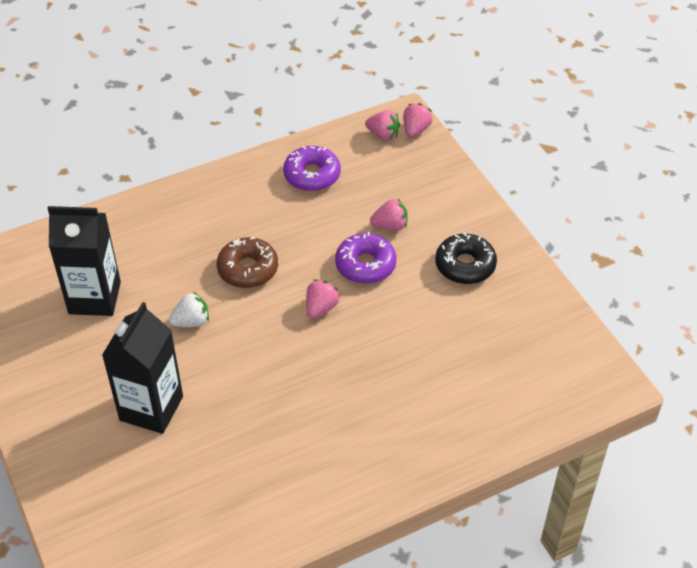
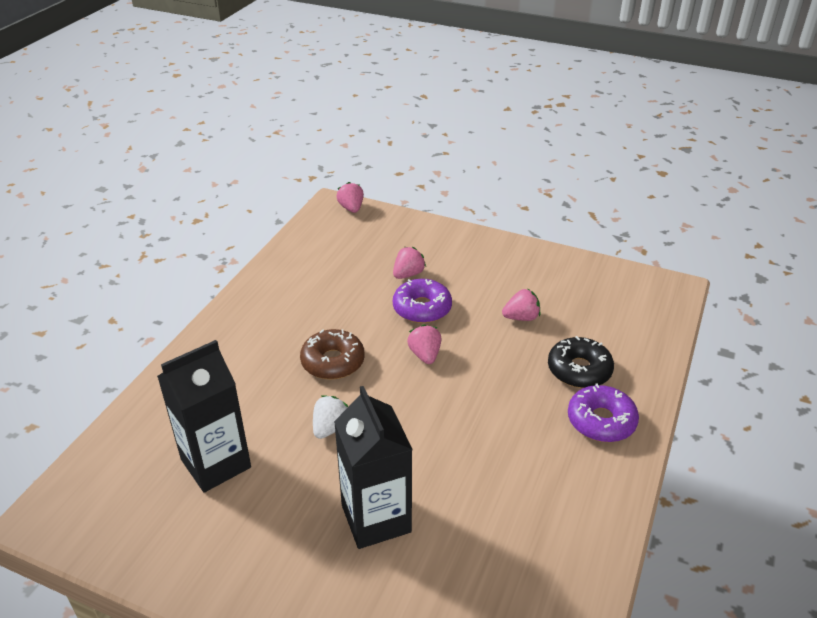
camera: 40 degrees left, 10 degrees down
purple donut [283,146,341,191] -> purple donut moved to [568,384,639,442]
pink strawberry [365,110,400,141] -> pink strawberry moved to [502,288,540,321]
black donut [435,233,497,284] -> black donut moved to [548,336,614,388]

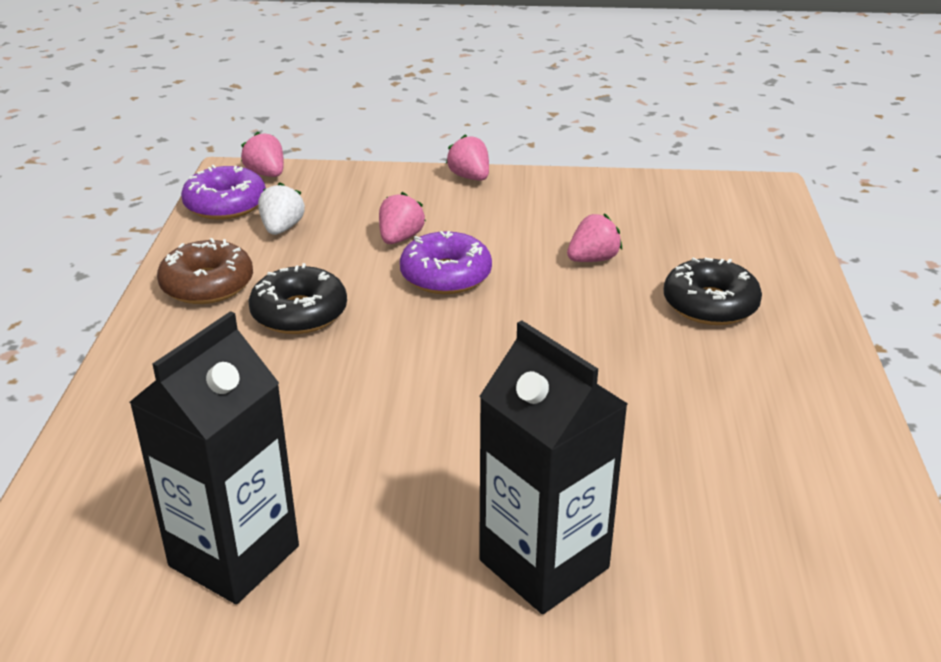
camera: 20 degrees left, 5 degrees down
brown donut [300,329,365,379] -> brown donut moved to [157,238,253,304]
white strawberry [313,395,348,439] -> white strawberry moved to [258,182,305,235]
pink strawberry [407,324,441,364] -> pink strawberry moved to [446,134,489,181]
purple donut [568,384,639,442] -> purple donut moved to [181,165,266,220]
none -> black donut [248,263,347,334]

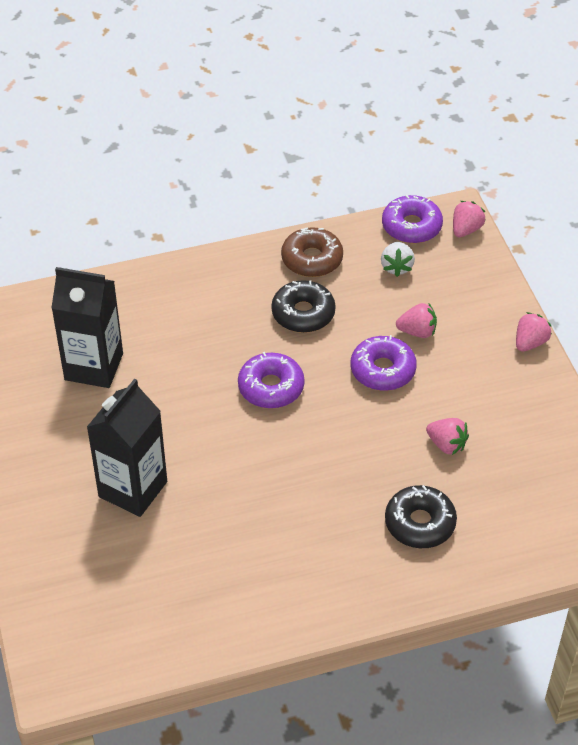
camera: 70 degrees right, 15 degrees up
white strawberry [258,182,305,235] -> white strawberry turned 105 degrees clockwise [381,242,415,277]
none -> purple donut [238,352,304,409]

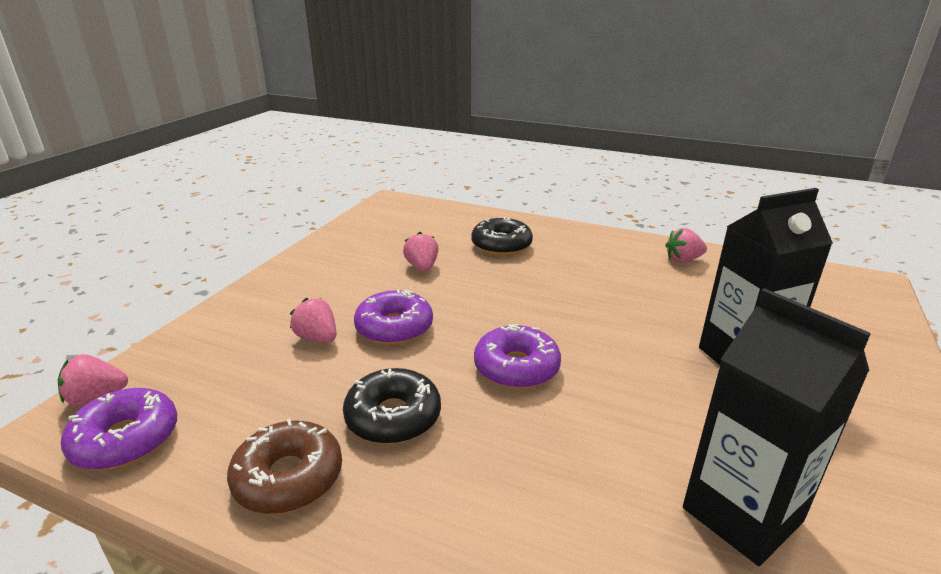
camera: 140 degrees left, 20 degrees down
white strawberry [381,242,415,277] -> none
pink strawberry [516,312,552,352] -> pink strawberry moved to [665,228,707,263]

